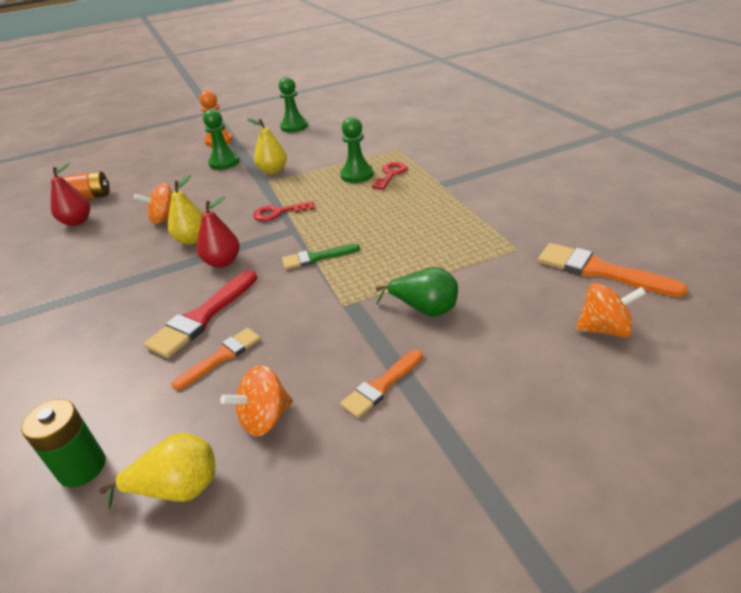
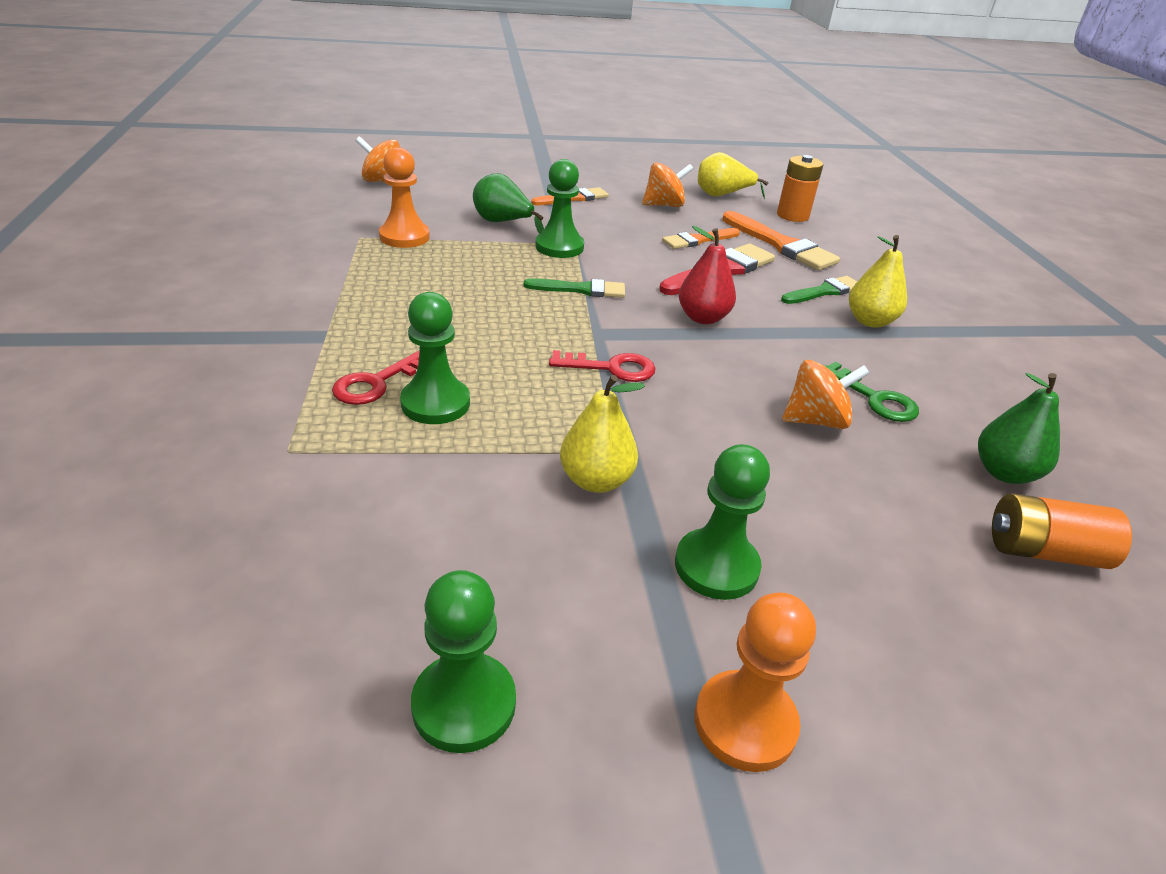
camera: 170 degrees left, 0 degrees up
green battery [21,399,106,487] -> orange battery [777,155,823,222]
red pear [51,162,90,226] -> green pear [978,373,1060,484]
yellow pear [168,174,203,245] -> yellow pear moved to [849,235,907,328]
orange brush [538,243,688,297] -> orange brush moved to [722,211,840,270]
none -> orange pawn [379,147,430,248]
none -> green pawn [535,159,584,258]
none -> green brush [781,276,857,304]
none -> green key [825,362,919,422]

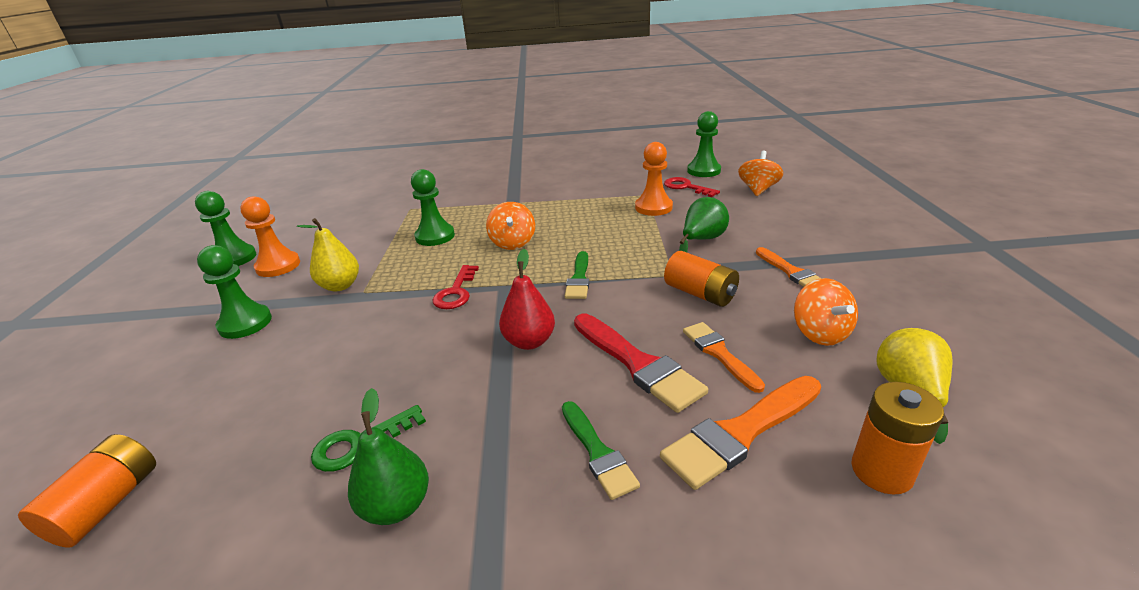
camera: 100 degrees right, 5 degrees down
red key [332,351,419,405] -> red key moved to [664,177,720,197]
green pawn [535,159,584,258] -> green pawn moved to [687,111,721,177]
orange pawn [695,592,816,772] -> orange pawn moved to [240,196,300,277]
orange spinning top [782,360,870,429] -> orange spinning top moved to [486,202,535,250]
yellow pear [849,235,907,328] -> none
green pear [978,373,1060,484] -> green pear moved to [348,388,429,525]
none -> orange battery [664,251,739,307]

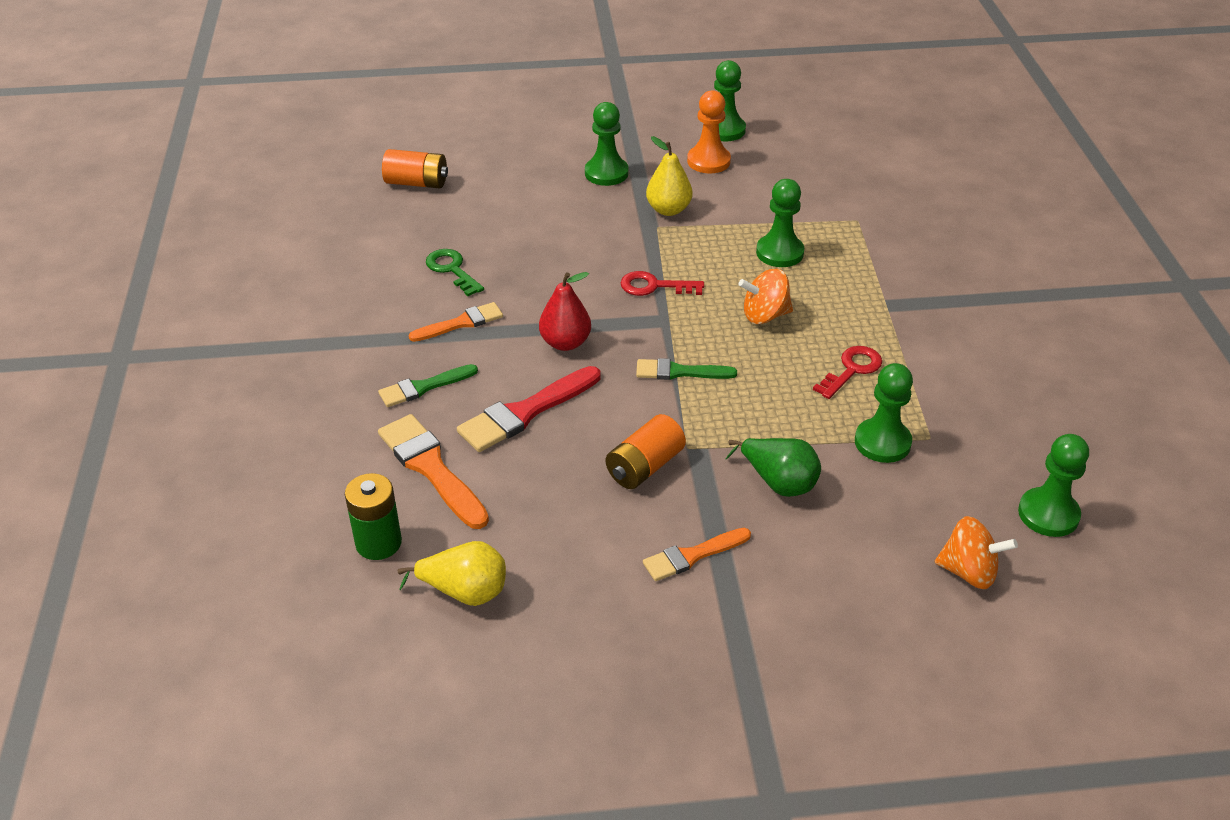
camera: 85 degrees right, 10 degrees up
green pear [348,388,429,525] -> none
orange pawn [635,142,673,216] -> green pawn [855,363,913,463]
red key [664,177,720,197] -> red key moved to [813,346,882,399]
orange brush [683,322,765,393] -> orange brush moved to [409,302,503,342]
orange spinning top [794,278,858,346] -> none
orange battery [851,382,944,494] -> green battery [345,473,402,560]

